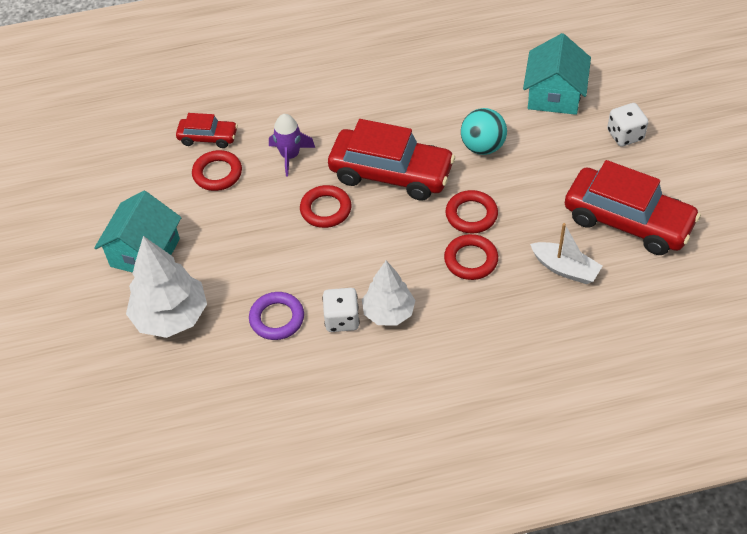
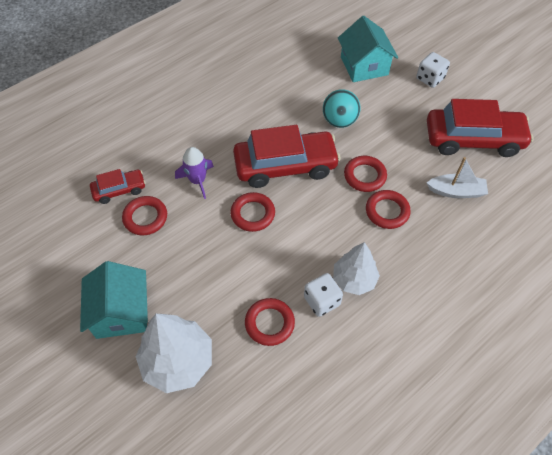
camera: 30 degrees left, 5 degrees up
purple ring [249,292,304,340] -> red ring [245,298,295,346]

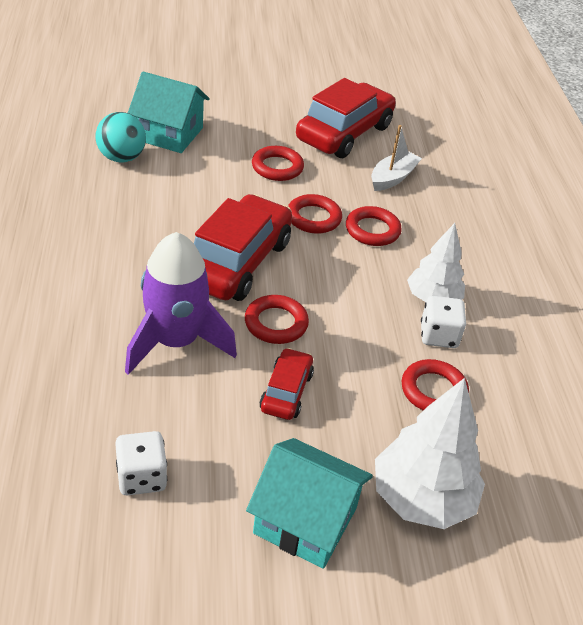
camera: 60 degrees left, 15 degrees down
red car [90,169,146,204] -> red car moved to [260,348,314,420]
red ring [122,196,167,235] -> red ring moved to [252,146,304,181]
purple rocket [175,147,214,199] -> purple rocket [125,232,237,375], size x1.75
turquoise ball [323,89,361,128] -> turquoise ball moved to [95,112,146,163]
white dice [416,52,450,88] -> white dice moved to [115,431,167,496]

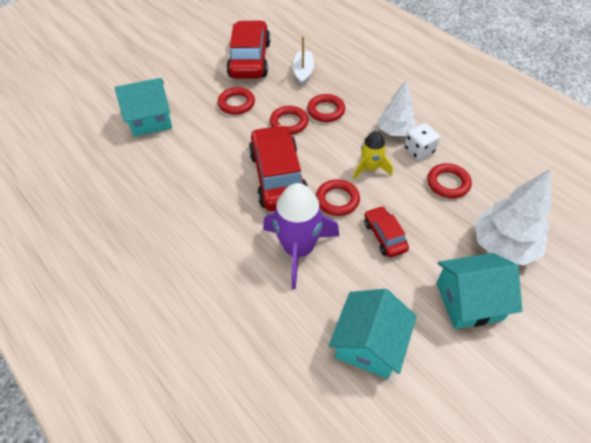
camera: 30 degrees left, 10 degrees up
turquoise ball [95,112,146,163] -> none
white dice [115,431,167,496] -> turquoise house [328,289,417,379]
none -> yellow rocket [353,131,393,179]

